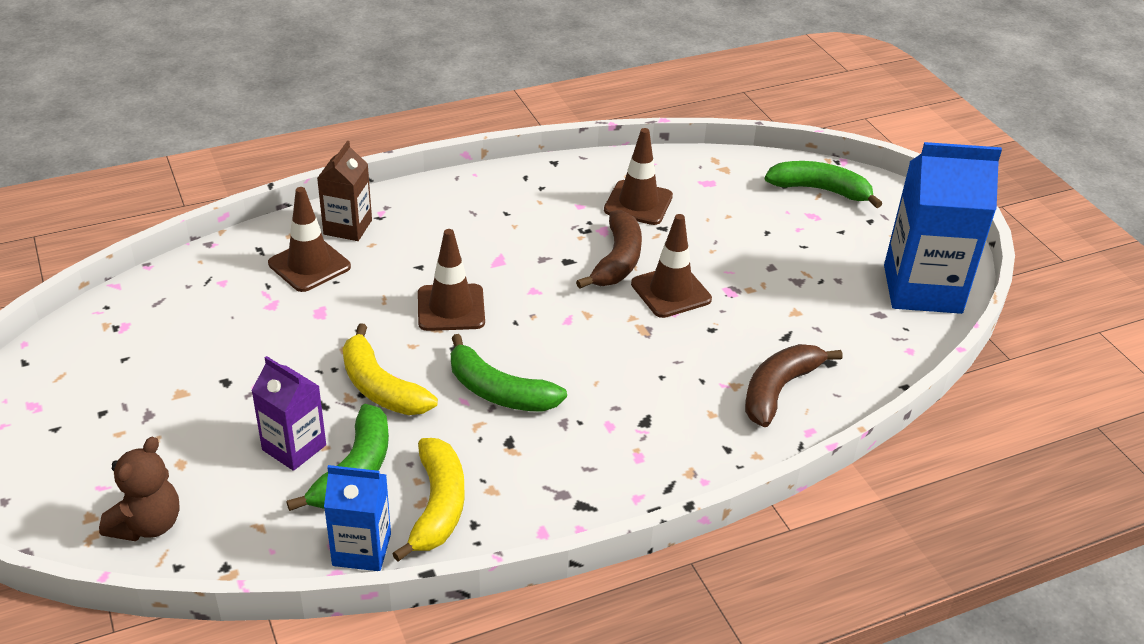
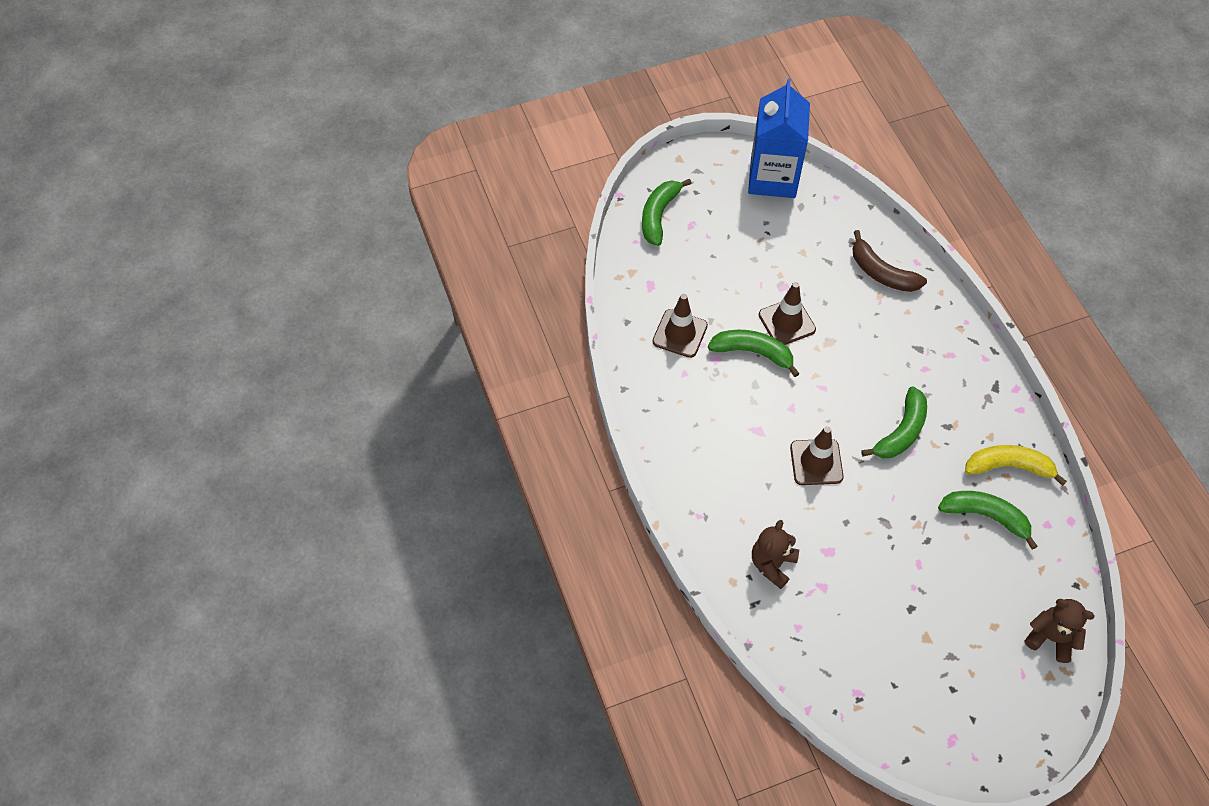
camera: 85 degrees left, 20 degrees up
purple carton [251,356,326,471] -> none
brown traffic cone [268,187,351,292] -> brown teddy bear [752,520,799,589]
brown carton [317,141,372,241] -> none
blue carton [324,465,391,571] -> none
yellow banana [343,323,438,415] -> none
brown banana [576,210,642,289] -> green banana [708,330,800,377]

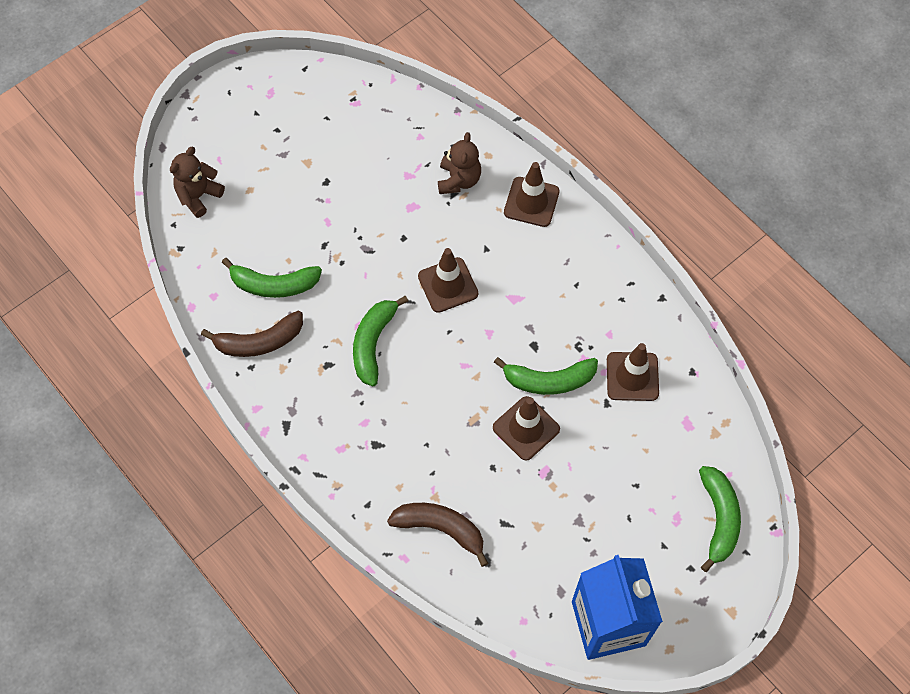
camera: 160 degrees right, 5 degrees up
yellow banana [965,445,1067,486] -> brown banana [201,311,303,357]
brown teddy bear [1025,599,1095,663] -> brown teddy bear turned 120 degrees clockwise [170,147,225,218]
none -> brown traffic cone [504,162,560,227]

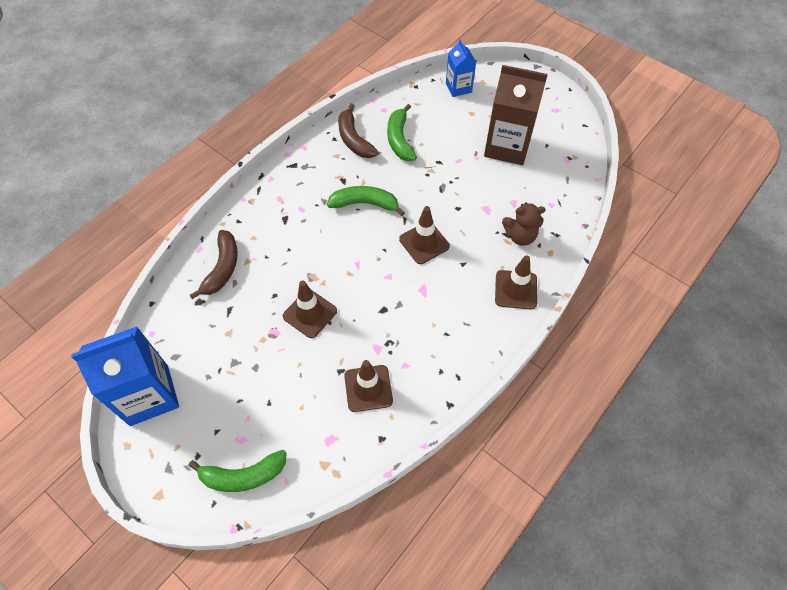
camera: 80 degrees right, 5 degrees down
brown teddy bear [170,147,225,218] -> blue carton [446,39,476,97]
green banana [494,357,598,395] -> none
none -> brown carton [484,65,548,165]

